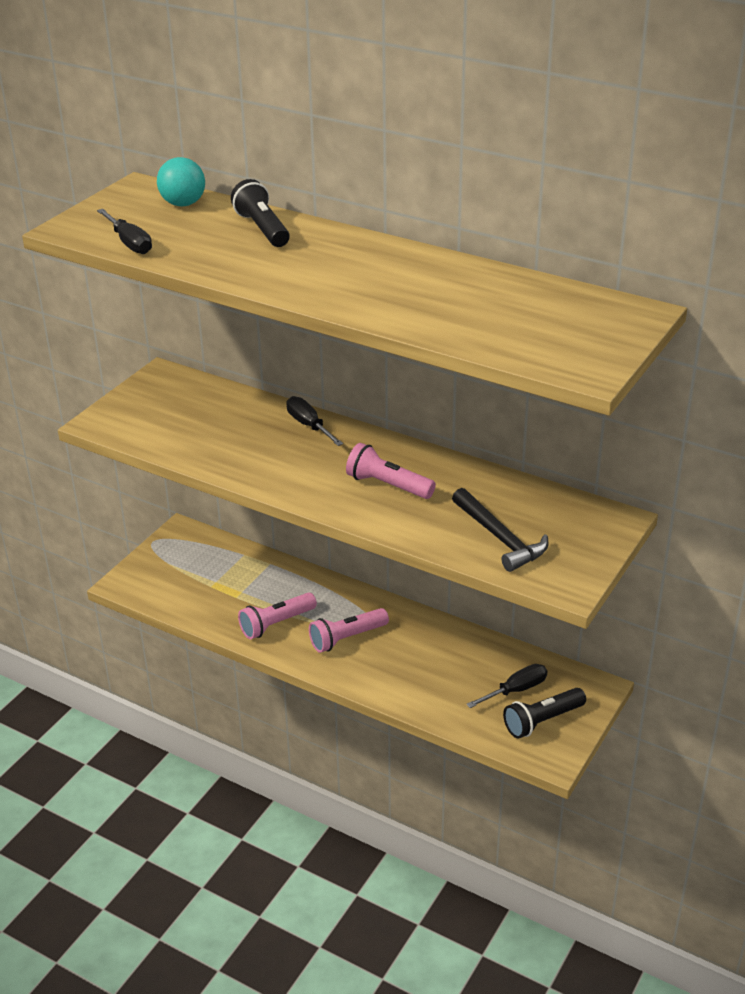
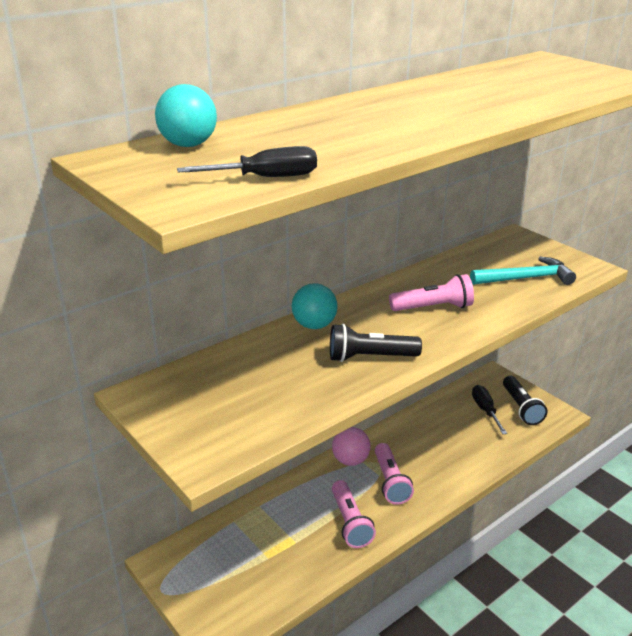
camera: 70 degrees left, 5 degrees down
black flashlight [231,179,290,247] -> black flashlight moved to [330,324,422,362]
black screwdriver [286,396,343,446] -> turquoise ball [292,283,337,329]
pink flashlight [346,443,436,499] -> pink flashlight turned 150 degrees counterclockwise [389,274,474,311]
black hammer [452,488,548,572] -> turquoise hammer [470,257,576,285]
none -> pink ball [332,427,371,466]

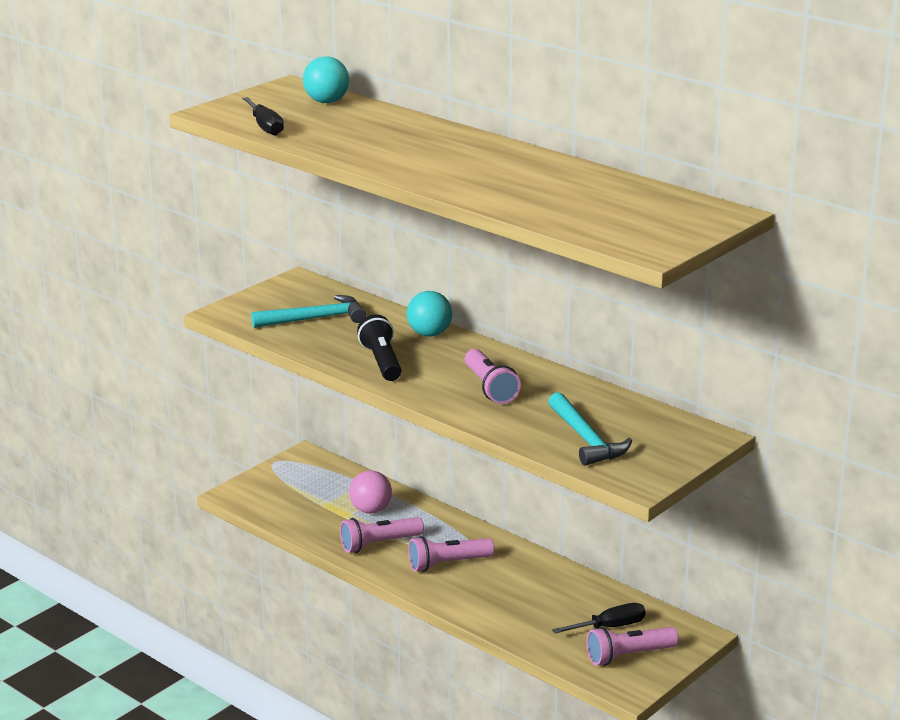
camera: 80 degrees right, 5 degrees down
pink ball [332,427,371,466] -> pink ball moved to [349,471,392,514]
black flashlight [503,376,547,425] -> pink flashlight [586,627,679,666]
none -> turquoise hammer [251,295,366,328]

